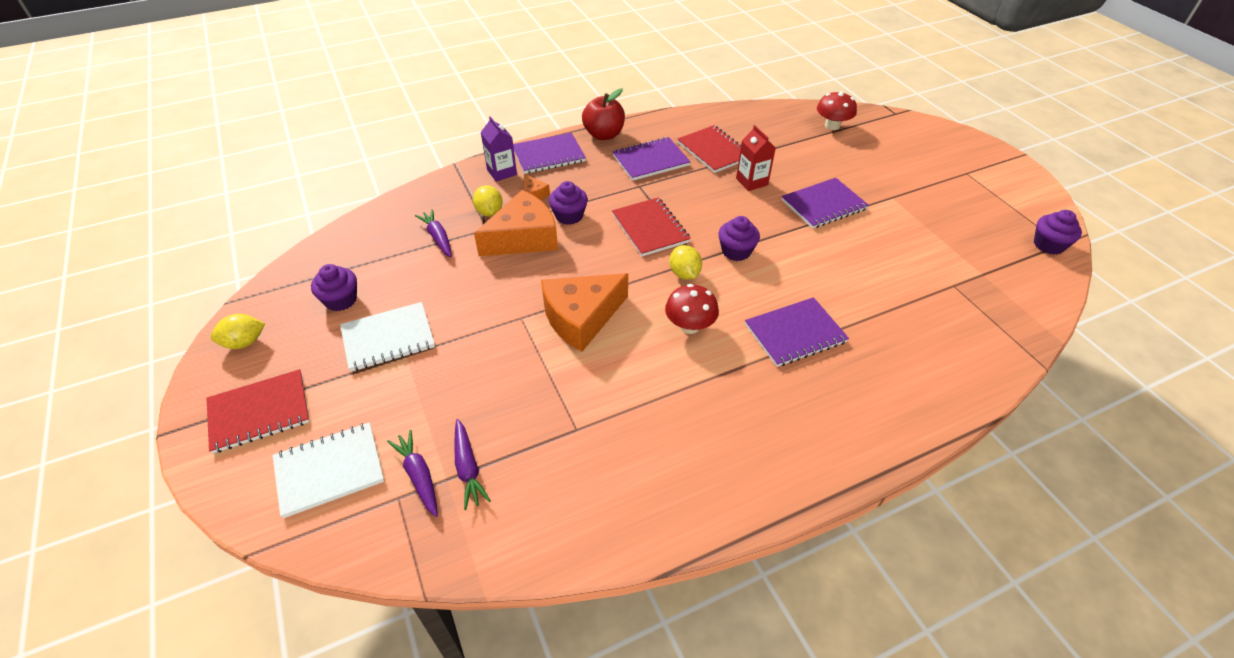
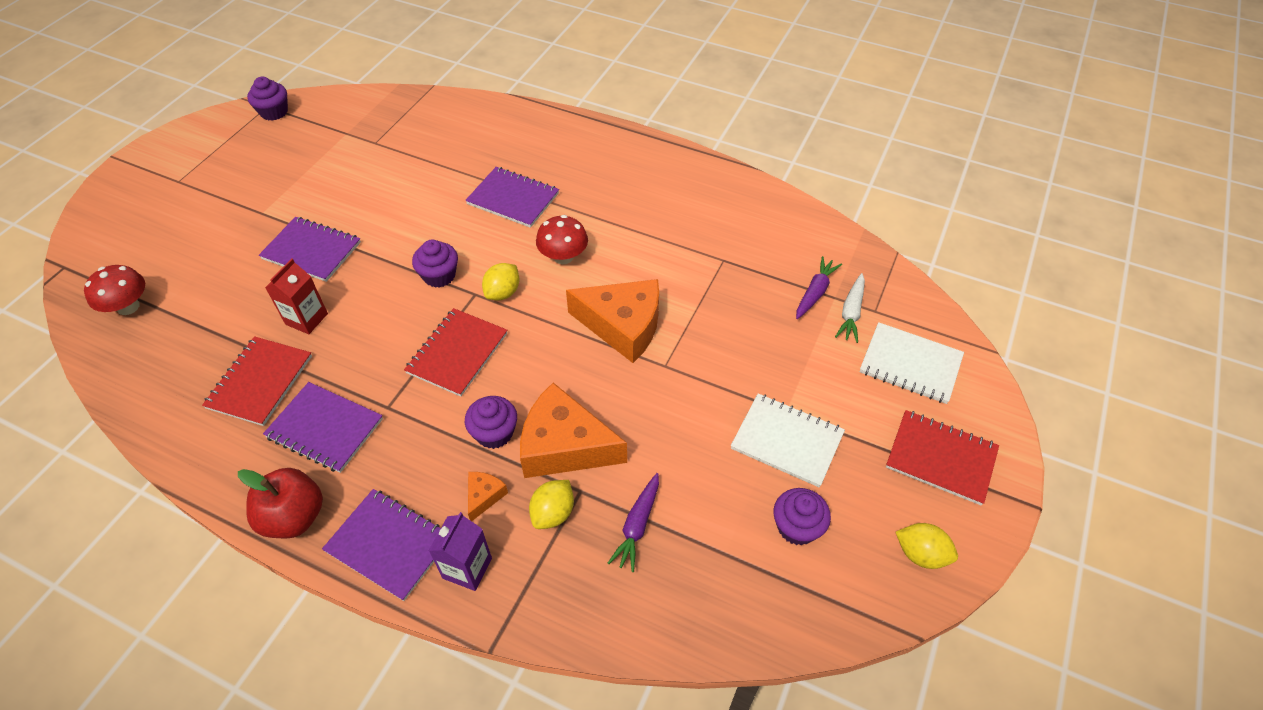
camera: 130 degrees left, 5 degrees up
purple carrot [387,430,438,517] -> white carrot [835,273,865,343]

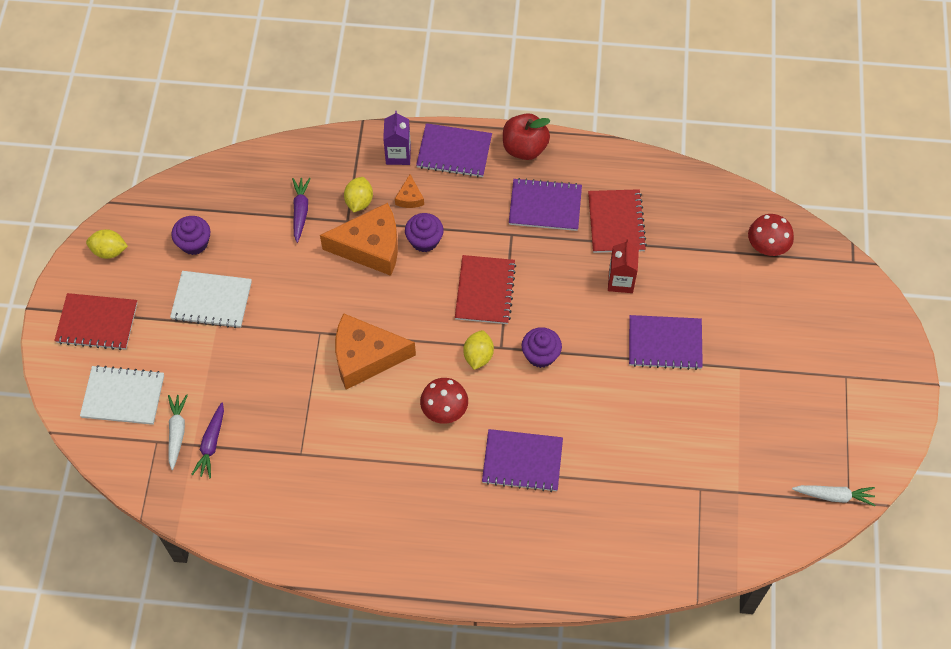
camera: 160 degrees right, 10 degrees up
purple cupcake [247,77,288,121] -> white carrot [792,485,875,506]

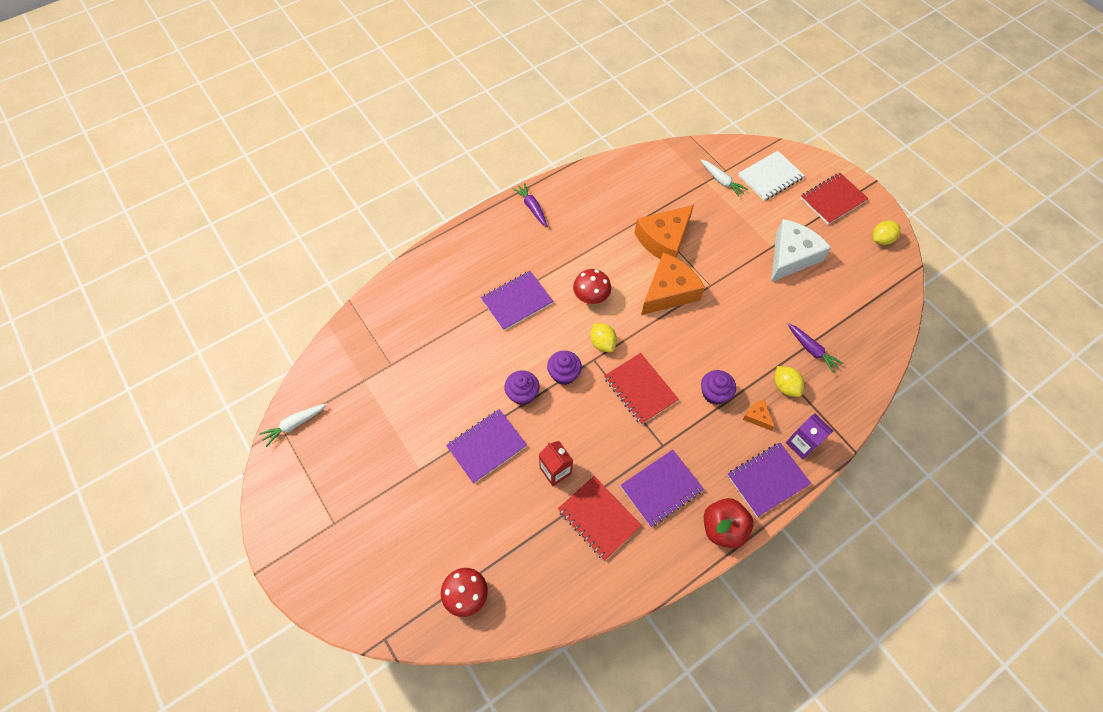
camera: 140 degrees right, 0 degrees up
white notebook [170,271,252,328] -> white cheese [771,219,832,282]
purple cupcake [171,216,210,255] -> purple cupcake moved to [505,370,540,405]
purple carrot [191,402,224,478] -> purple carrot moved to [513,183,547,227]
orange cheese [320,203,398,276] -> orange cheese moved to [635,205,694,259]

